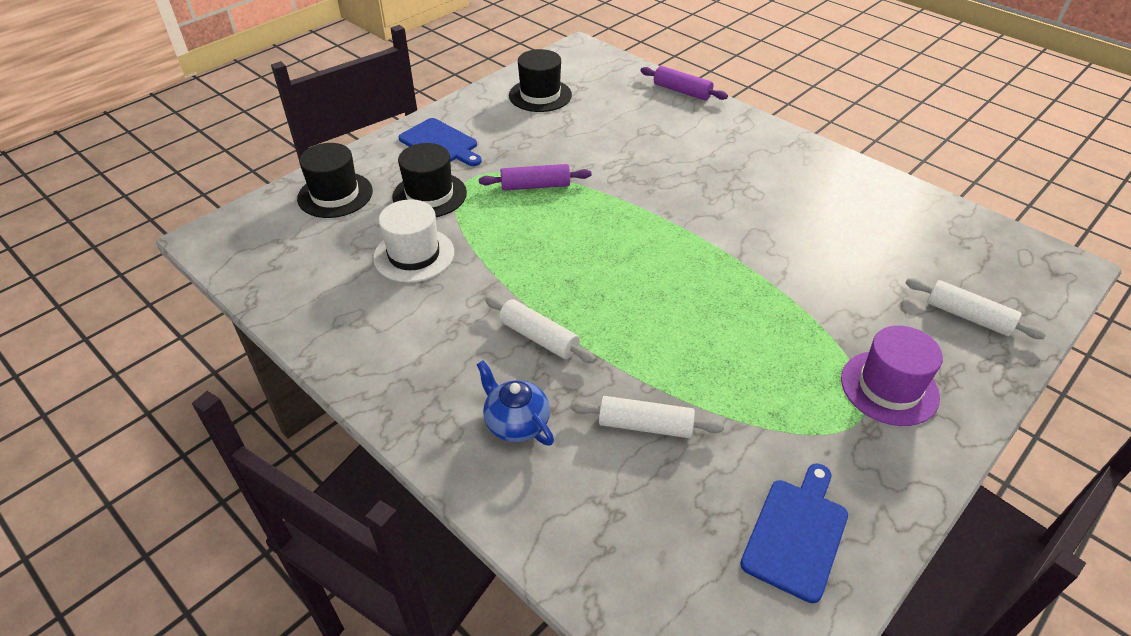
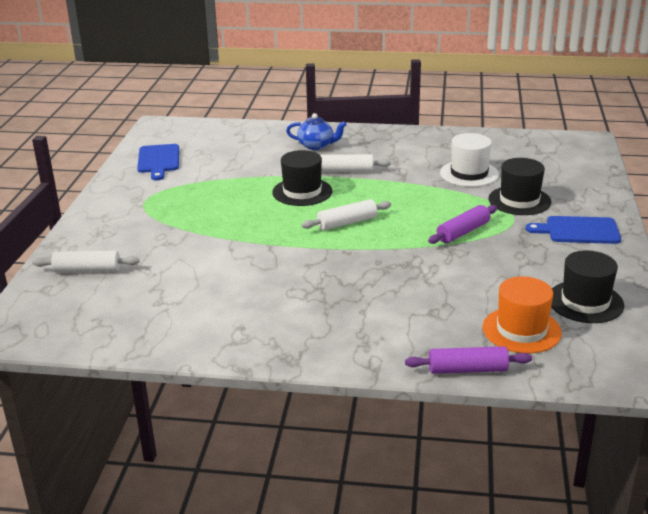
camera: 145 degrees right, 15 degrees down
black hat [297,143,373,218] -> black hat moved to [272,150,332,206]
white rolling pin [570,396,724,438] -> white rolling pin moved to [301,199,391,230]
purple hat [841,325,943,426] -> none
none -> orange hat [482,276,562,353]

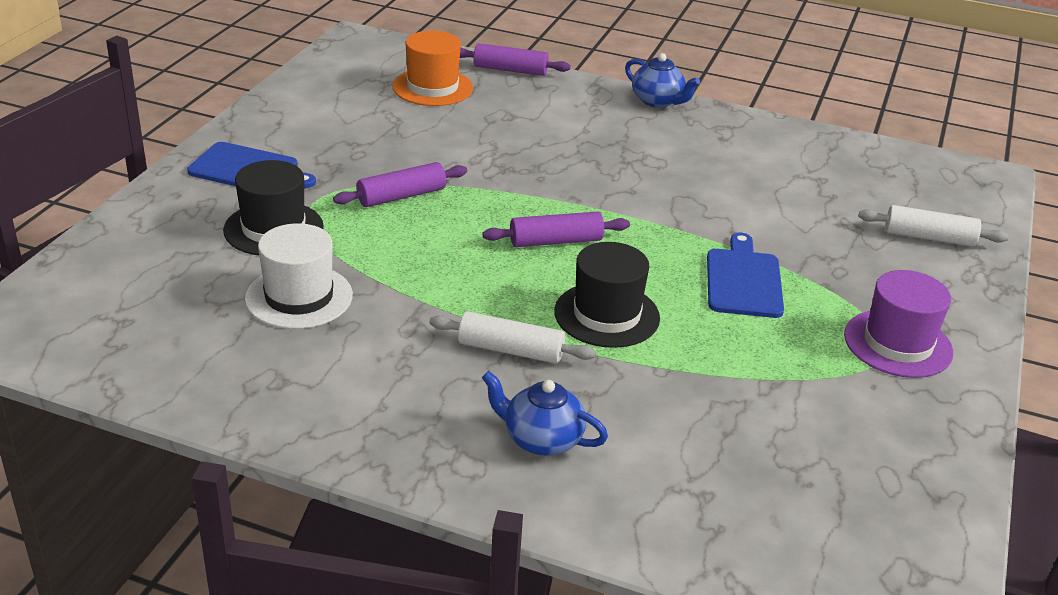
camera: 170 degrees left, 5 degrees up
blue cutting board [137,144,179,180] -> blue cutting board moved to [707,233,784,318]
white rolling pin [301,199,391,230] -> purple rolling pin [483,211,630,247]
black hat [551,250,624,323] -> none
none -> blue teapot [625,53,700,108]
none -> purple hat [844,270,953,378]

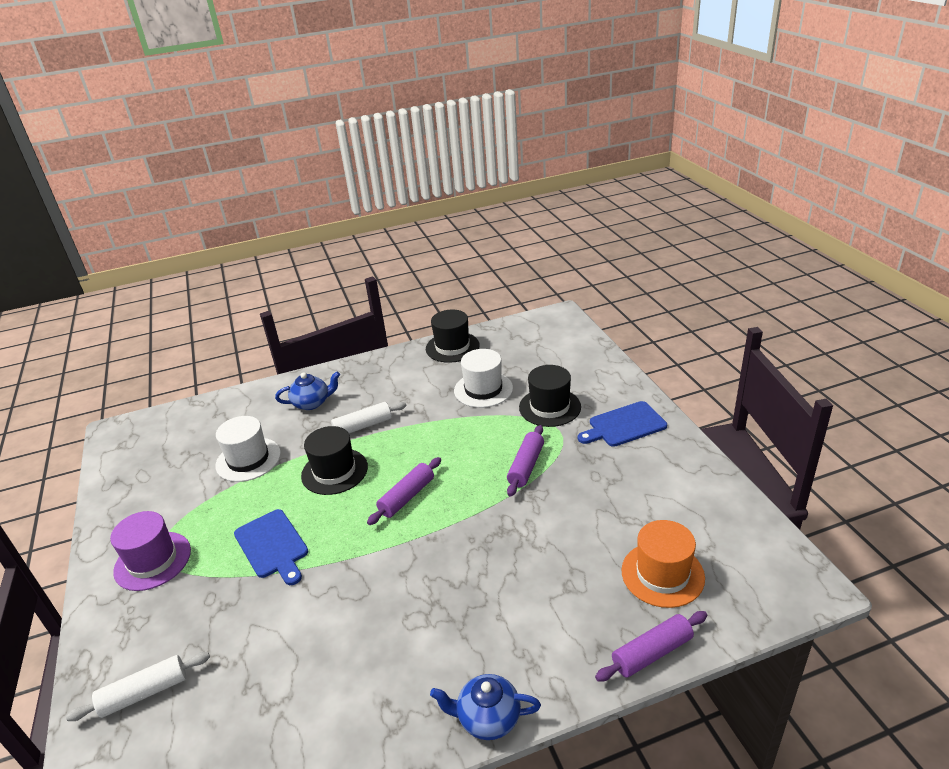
camera: 145 degrees right, 0 degrees up
none -> white hat [215,416,281,482]
none -> black hat [426,310,480,363]

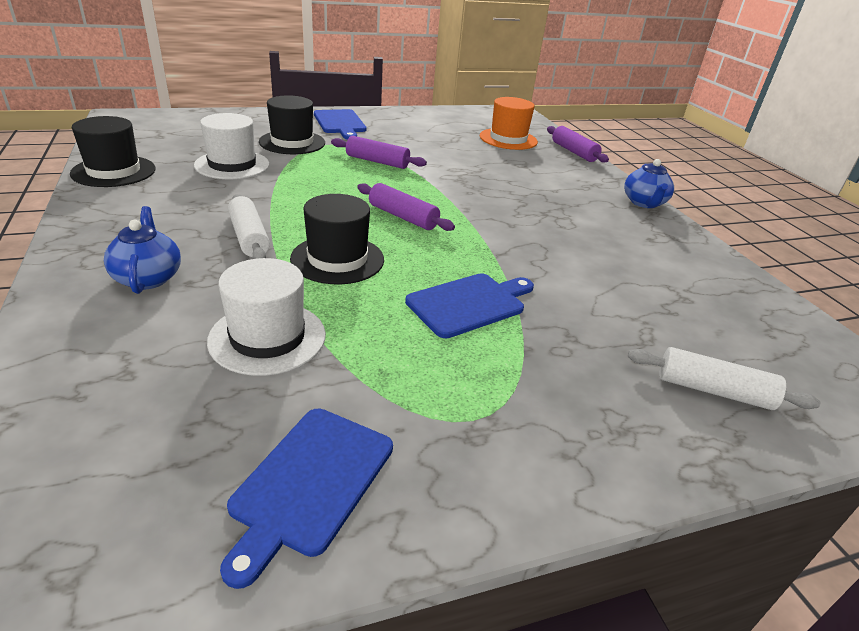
camera: 95 degrees left, 0 degrees up
white rolling pin [66,652,210,721] -> white rolling pin turned 45 degrees counterclockwise [628,347,820,410]
purple hat [110,511,191,591] -> none
none -> blue cutting board [220,409,393,589]

